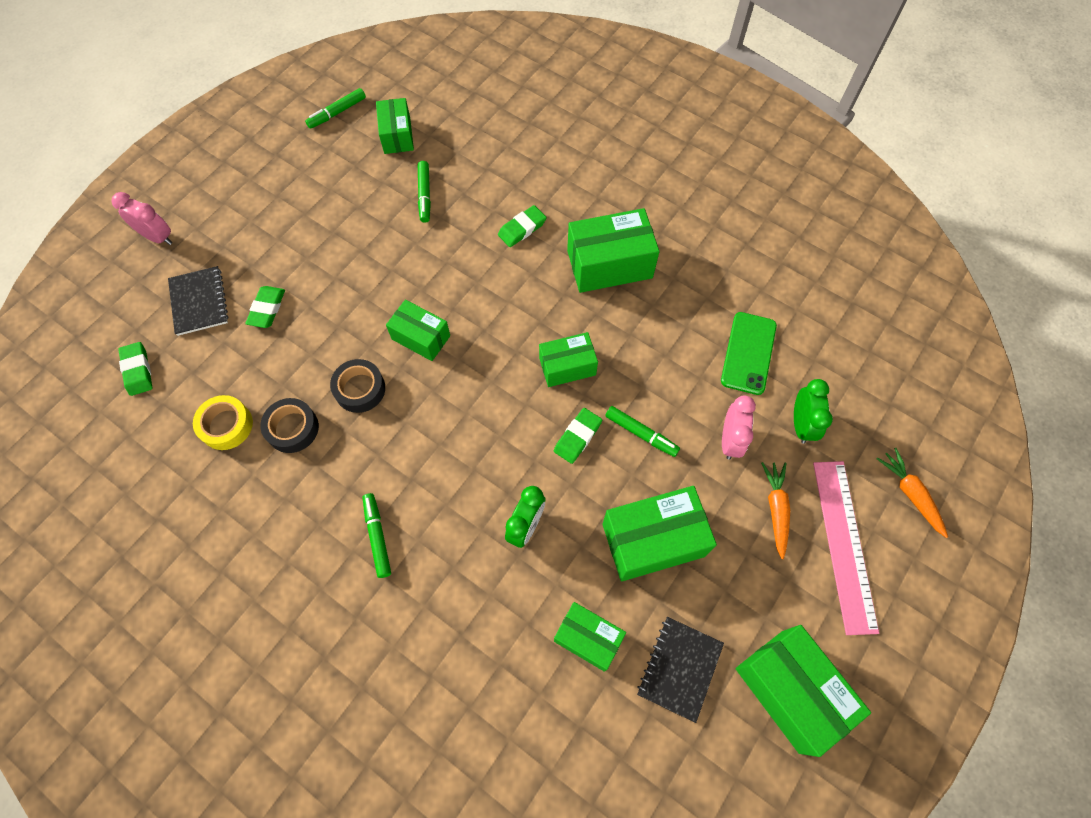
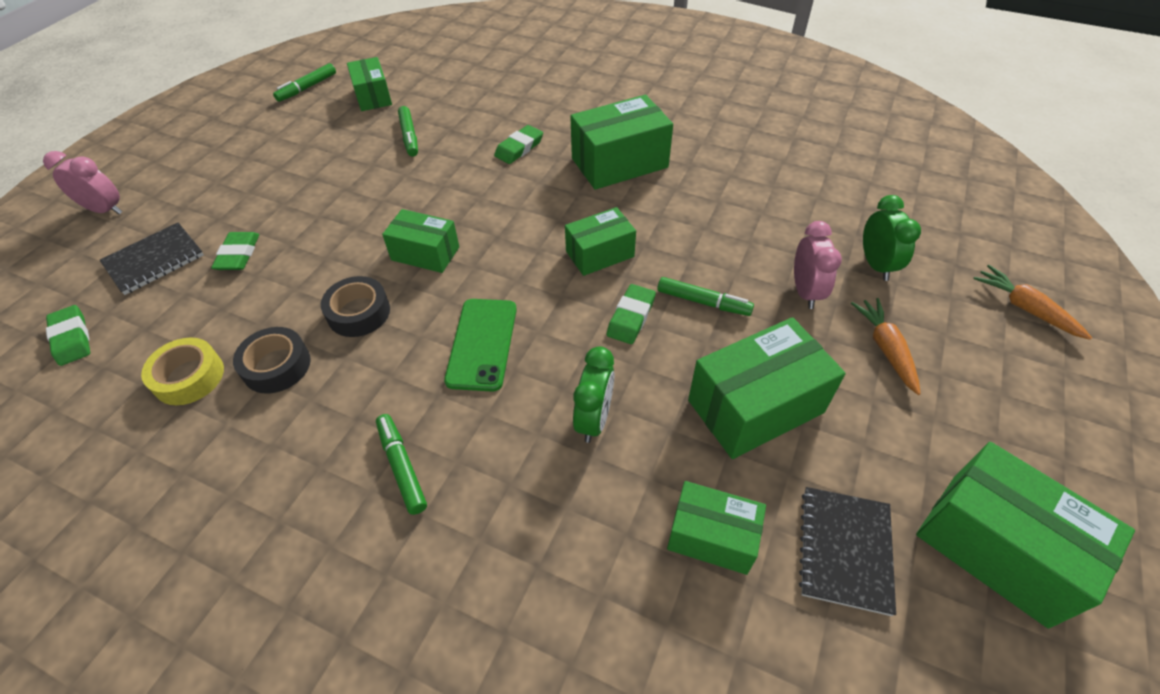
camera: 10 degrees left, 15 degrees down
black notebook [168,266,229,336] -> black notebook turned 75 degrees clockwise [100,223,204,295]
green phone [721,312,777,395] -> green phone moved to [444,299,517,392]
pink ruler [813,461,879,635] -> none

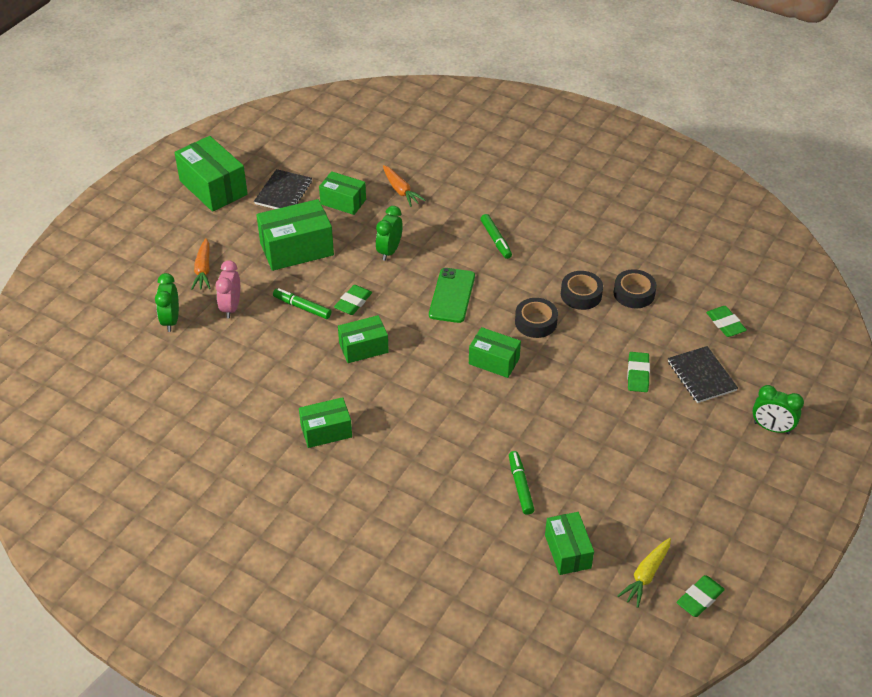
camera: 175 degrees left, 5 degrees down
pink clock [43,151,122,214] -> green clock [752,385,804,434]
black notebook [100,223,204,295] -> black notebook turned 75 degrees counterclockwise [668,346,738,403]
yellow tape [141,337,224,405] -> black tape [614,269,657,308]
green marker [273,63,336,102] -> yellow carrot [617,538,671,608]
green eraser [494,125,543,164] -> green eraser moved to [676,575,725,617]
green box [570,95,673,190] -> green box [299,397,352,448], size x0.62
orange carrot [973,265,1092,340] -> orange carrot moved to [383,165,426,207]

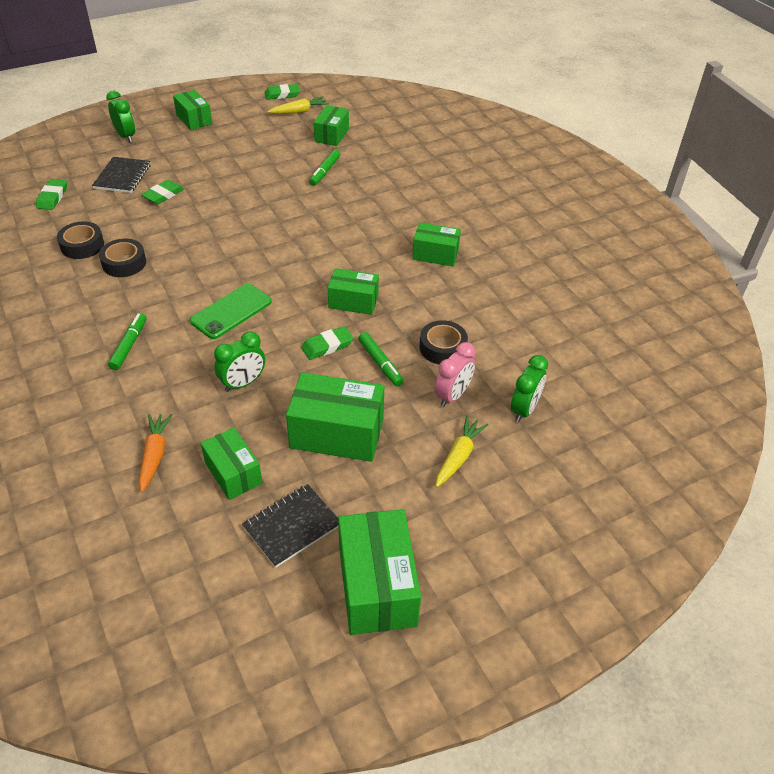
camera: 150 degrees left, 0 degrees up
orange carrot [191,238,211,290] -> yellow carrot [436,416,488,487]
green box [469,327,521,378] -> green box moved to [173,90,212,130]
black tape [515,298,558,338] -> black tape moved to [419,320,468,365]

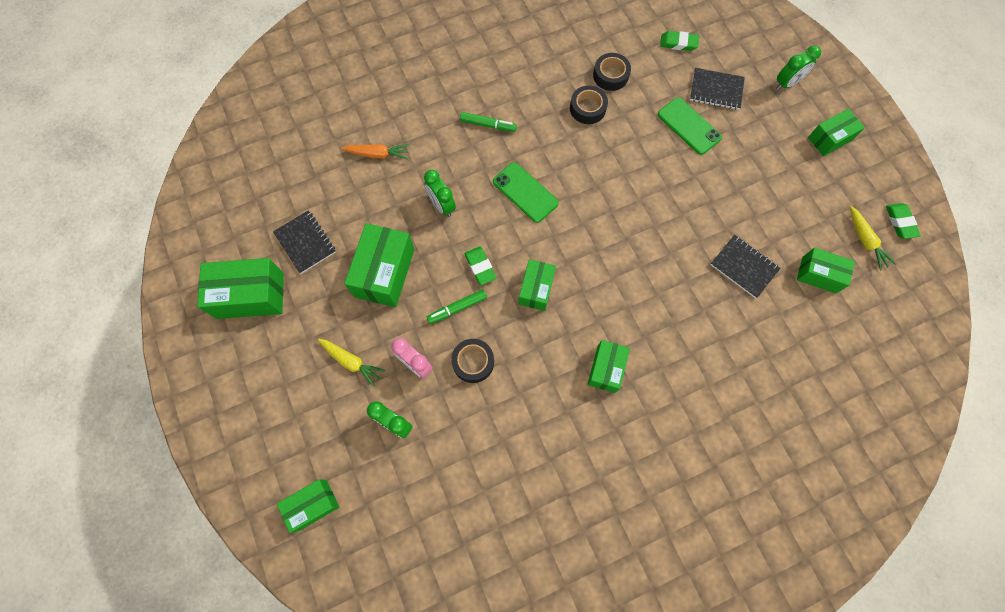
camera: 95 degrees right, 25 degrees up
green eraser [141,180,184,204] -> green phone [658,97,722,155]
green box [201,428,262,500] -> green box moved to [277,479,339,533]
green marker [309,149,340,186] -> black notebook [710,235,780,298]

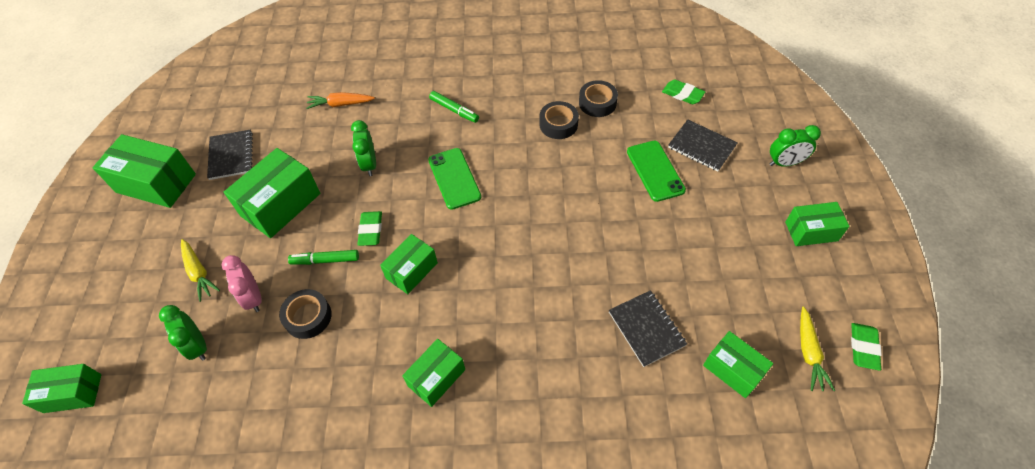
camera: 25 degrees right, 15 degrees down
orange carrot [341,144,409,160] -> orange carrot turned 150 degrees clockwise [306,92,375,109]

